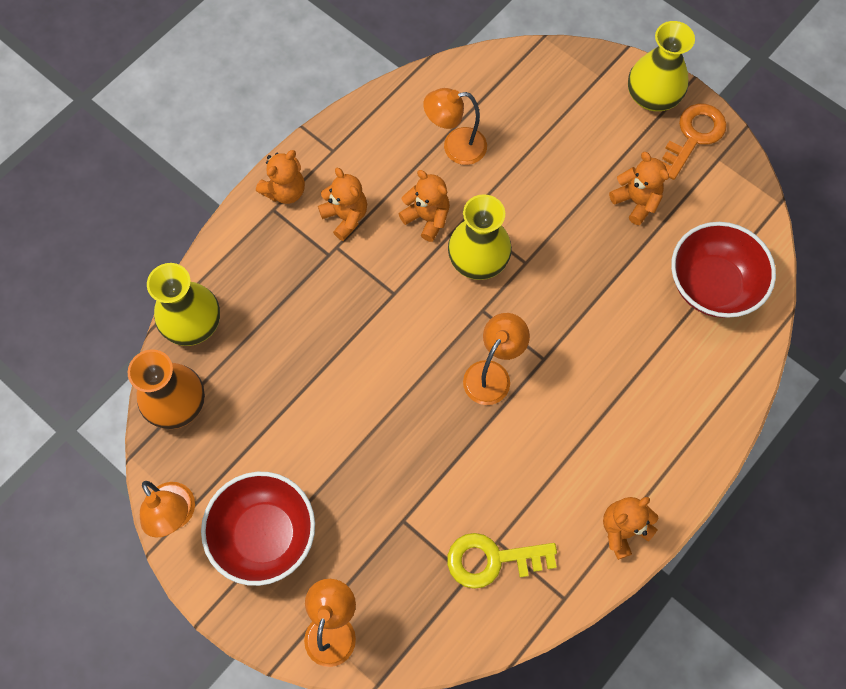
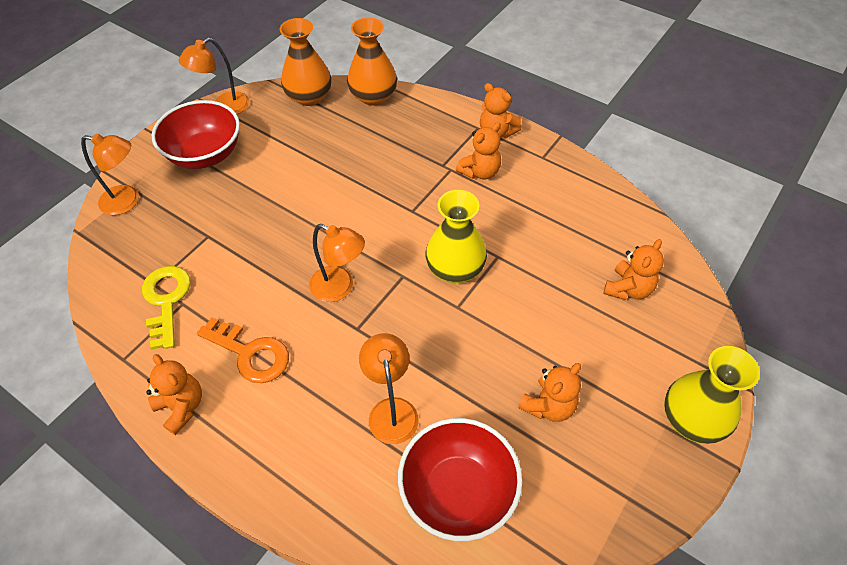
camera: 85 degrees right, 15 degrees down
yellow vase [147,263,220,346] -> orange vase [347,17,397,106]
orange teddy bear [398,170,450,242] -> orange teddy bear moved to [603,239,664,300]
orange lamp [423,88,487,165] -> orange lamp moved to [359,333,419,444]
orange key [662,103,727,180] -> orange key moved to [197,317,289,383]

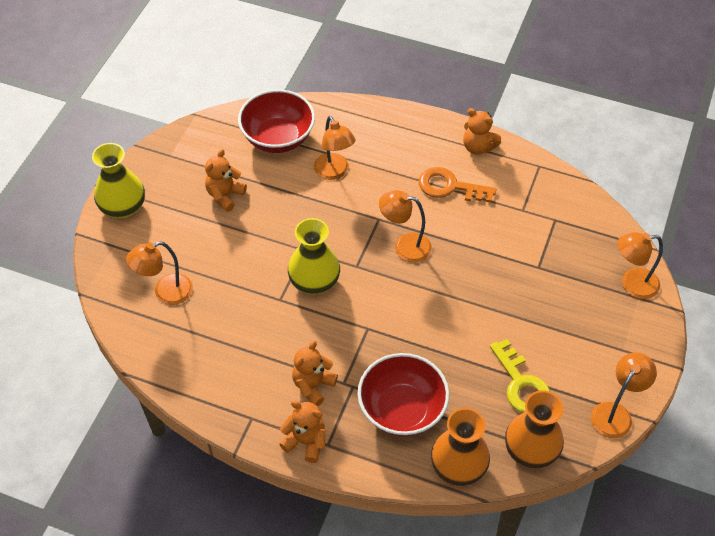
camera: 165 degrees right, 0 degrees up
yellow key [142,266,191,350] -> yellow key moved to [490,339,550,413]
red bowl [152,100,240,169] -> red bowl moved to [357,353,449,437]
orange teddy bear [603,239,664,300] -> orange lamp [126,241,193,305]

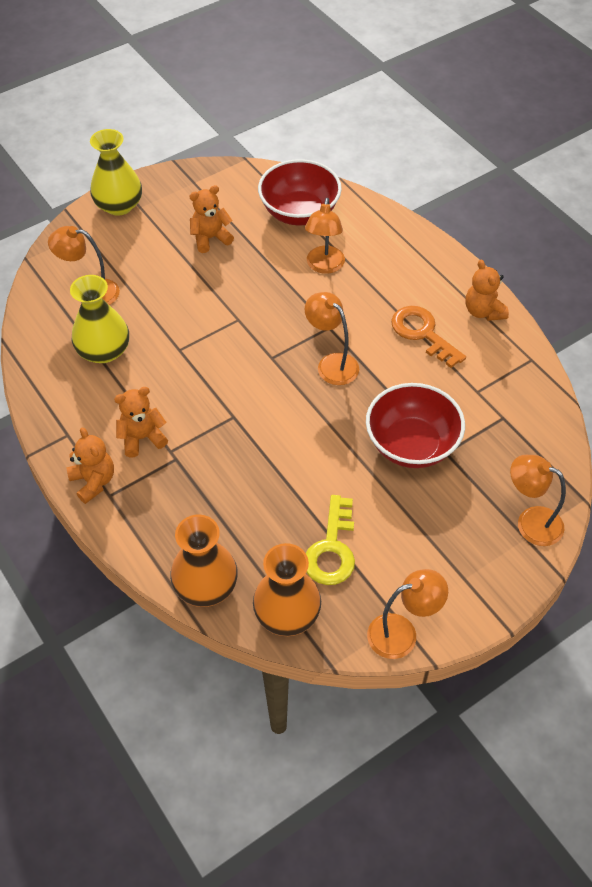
camera: 35 degrees right, 0 degrees up
yellow vase [288,218,340,295] -> yellow vase moved to [70,275,129,363]
red bowl [357,353,449,437] -> red bowl moved to [366,383,465,468]

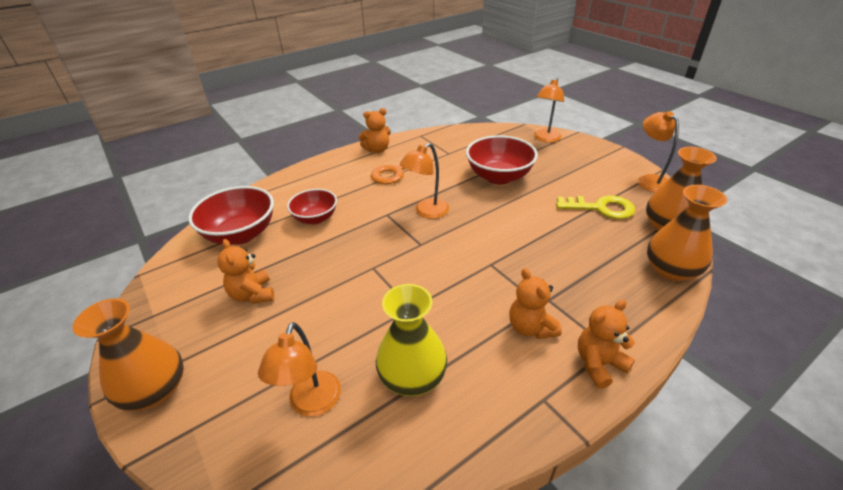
camera: 90 degrees left, 15 degrees down
yellow vase [90,129,142,215] -> orange vase [73,298,184,411]
orange lamp [305,198,345,274] -> red bowl [287,189,337,224]

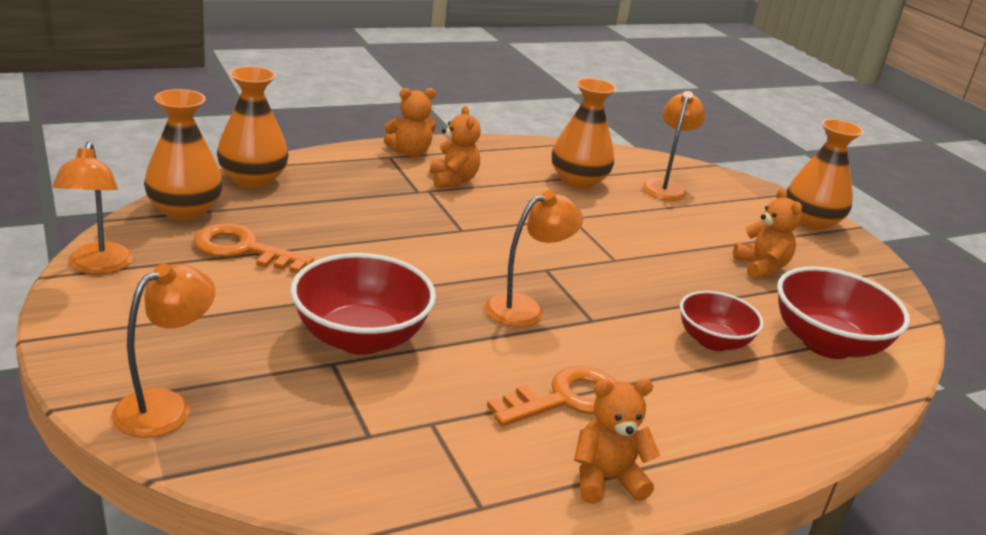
camera: 175 degrees left, 10 degrees down
yellow vase [376,284,447,396] -> orange vase [552,78,617,189]
yellow key [556,196,635,219] -> orange key [194,223,314,273]

